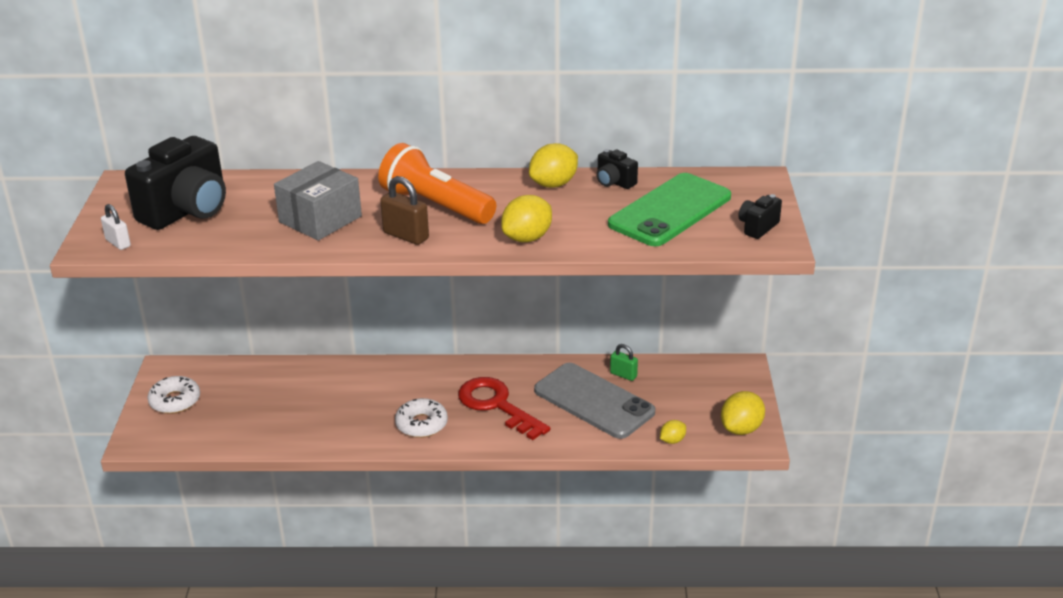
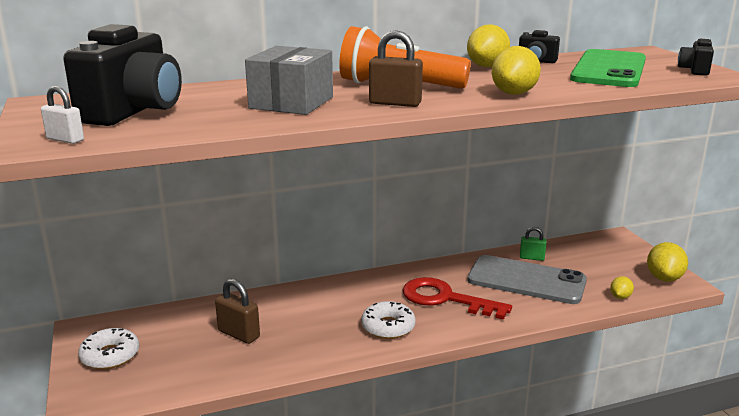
camera: 20 degrees left, 10 degrees down
none -> brown padlock [215,279,260,344]

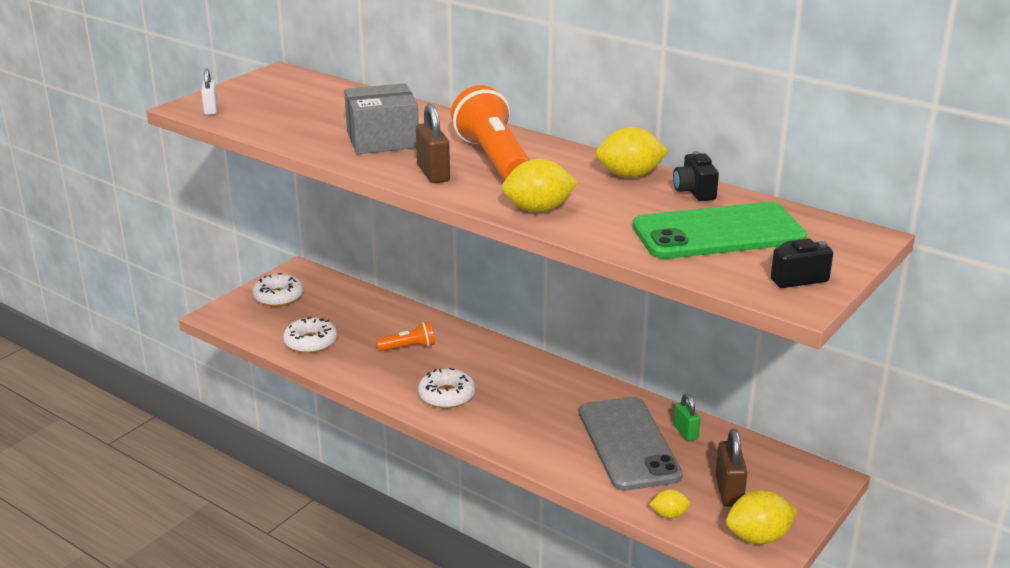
camera: 55 degrees right, 5 degrees up
black camera [63,24,182,126] -> none
brown padlock [215,279,260,344] -> brown padlock moved to [715,429,748,507]
red key [403,277,512,320] -> none
none -> white donut [283,317,337,353]
none -> orange flashlight [376,321,435,352]

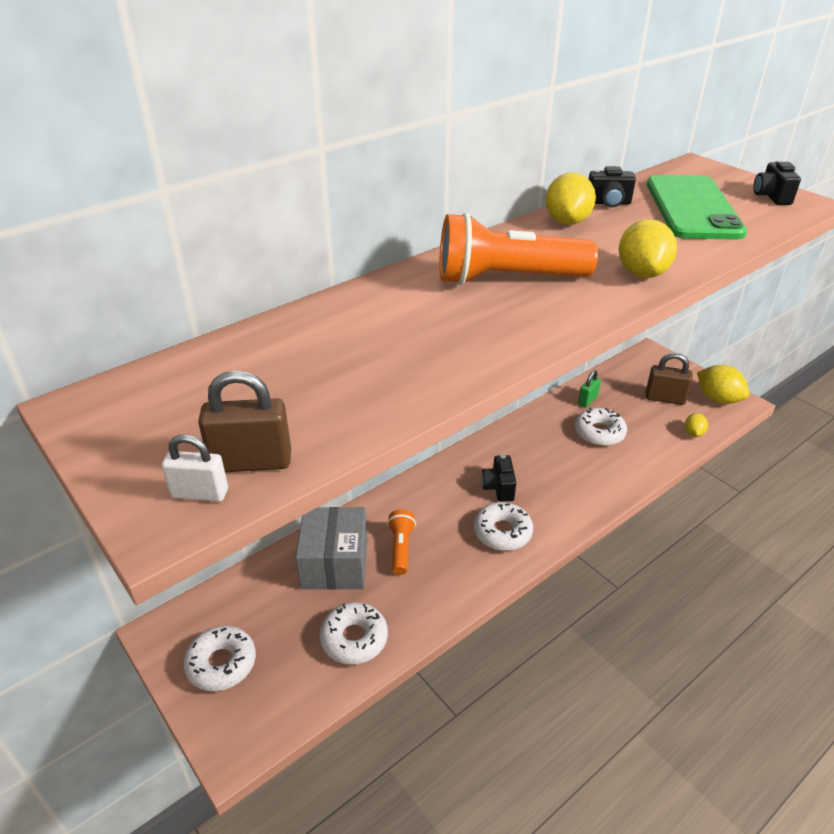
camera: 75 degrees left, 10 degrees up
grey box [344,83,419,154] -> grey box moved to [296,507,367,590]
brown padlock [416,104,450,183] -> brown padlock moved to [198,370,291,472]
grey phone [579,397,683,491] -> white donut [575,408,627,446]
green padlock [673,394,700,441] -> green padlock turned 45 degrees counterclockwise [578,370,601,407]
yellow lemon [726,490,798,544] -> yellow lemon turned 45 degrees counterclockwise [697,365,749,404]
none -> black camera [482,454,516,502]

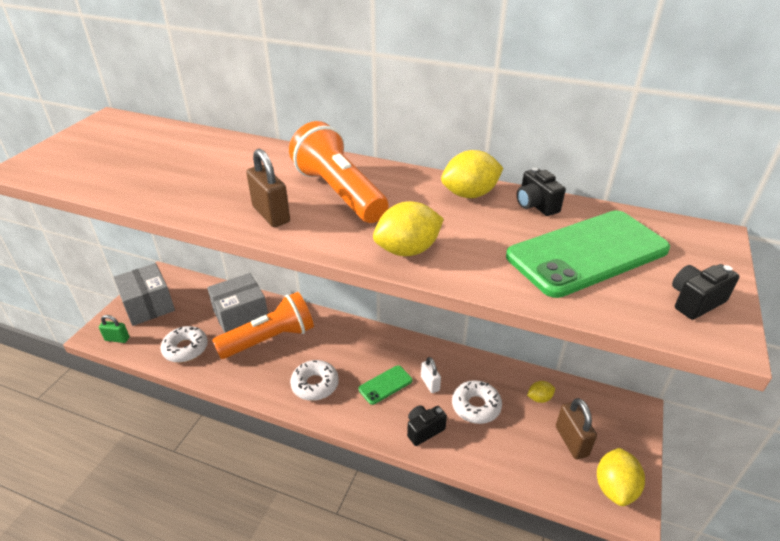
camera: 60 degrees right, 0 degrees up
white padlock [162,434,228,502] -> white padlock moved to [421,357,441,393]
white donut [183,626,256,691] -> grey box [113,263,175,326]
brown padlock [198,370,291,472] -> brown padlock moved to [246,149,290,227]
orange flashlight [387,509,416,575] -> orange flashlight [212,292,314,359], size x2.01
black camera [482,454,516,502] -> black camera moved to [407,405,447,446]
green padlock [578,370,601,407] -> green padlock moved to [99,315,129,343]
yellow lemon [685,413,708,437] -> yellow lemon moved to [527,381,555,403]
none -> green phone [358,365,412,405]

